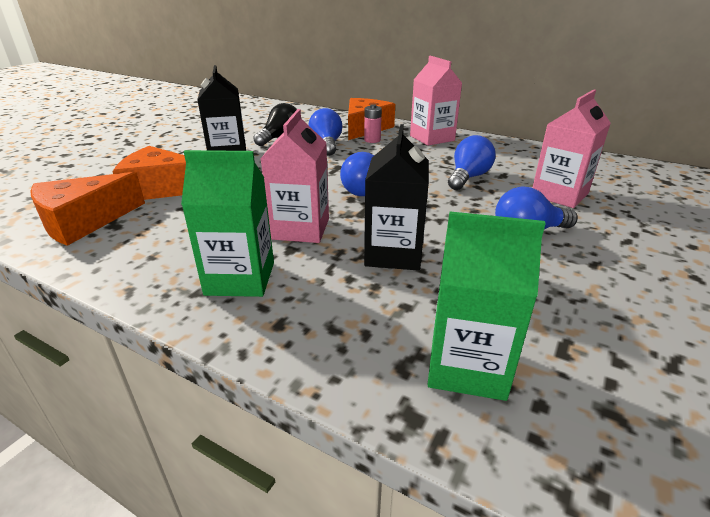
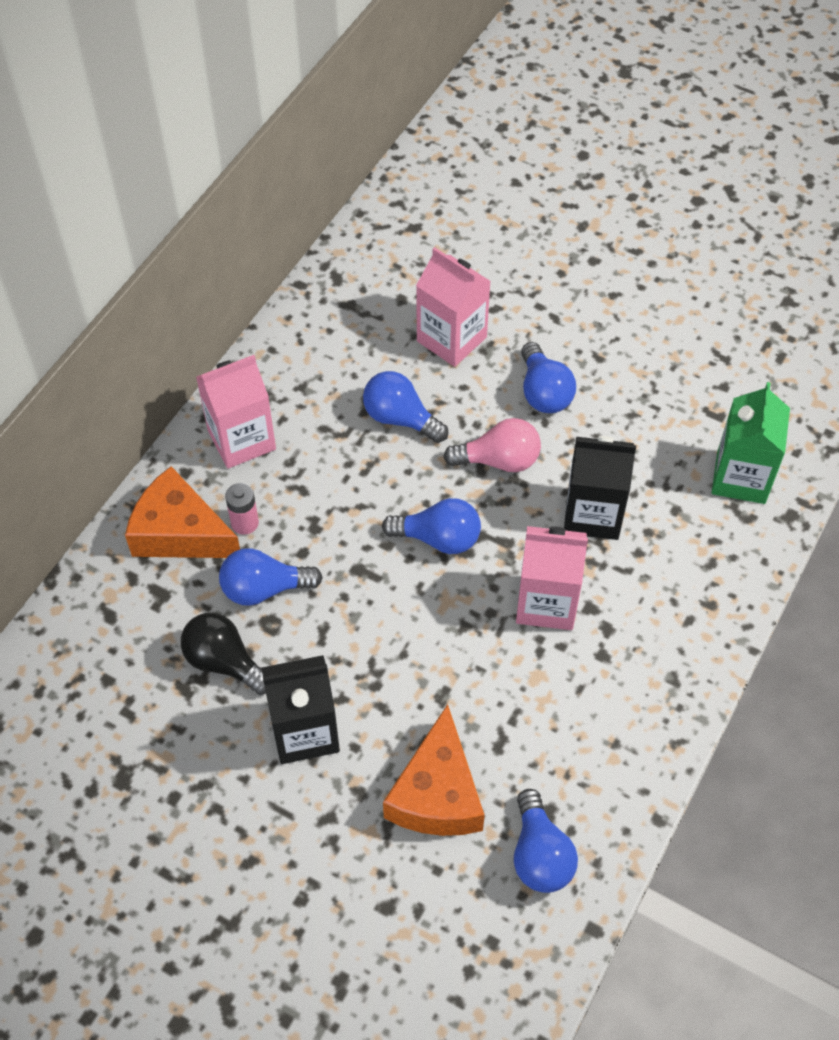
camera: 90 degrees left, 25 degrees up
orange cheese [30,172,145,246] -> blue light bulb [514,789,578,893]
green carton [181,150,274,297] -> none
none -> pink light bulb [443,418,541,472]

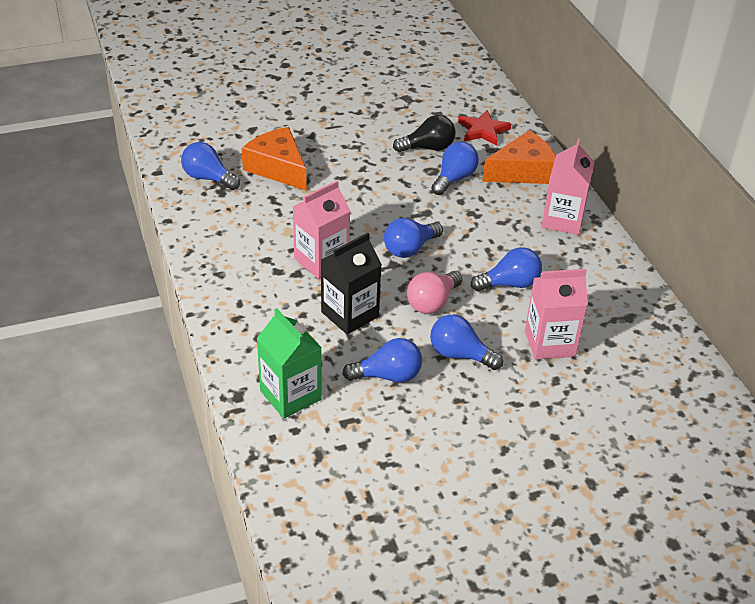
camera: 130 degrees right, 15 degrees down
pink battery [225,483,259,535] -> none
black carton [262,655,340,764] -> none
none -> blue light bulb [342,338,422,383]
none -> red star [458,110,511,146]

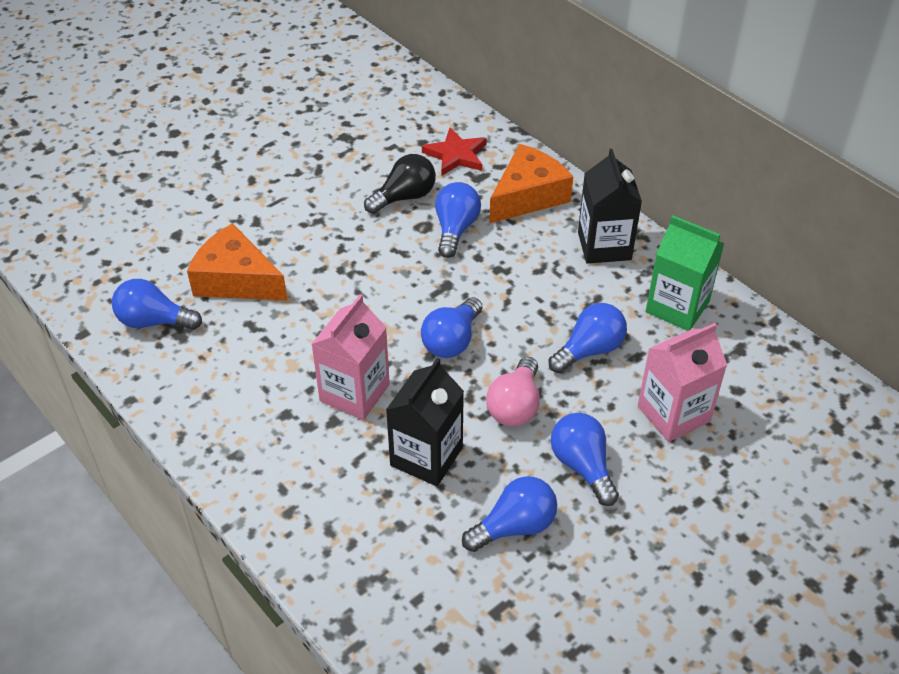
camera: 20 degrees left, 5 degrees up
green carton [257,308,322,418] -> green carton moved to [646,215,725,331]
blue light bulb [430,315,503,370] -> blue light bulb turned 60 degrees clockwise [551,413,619,506]
pink carton [541,139,594,235] -> black carton [578,149,642,264]

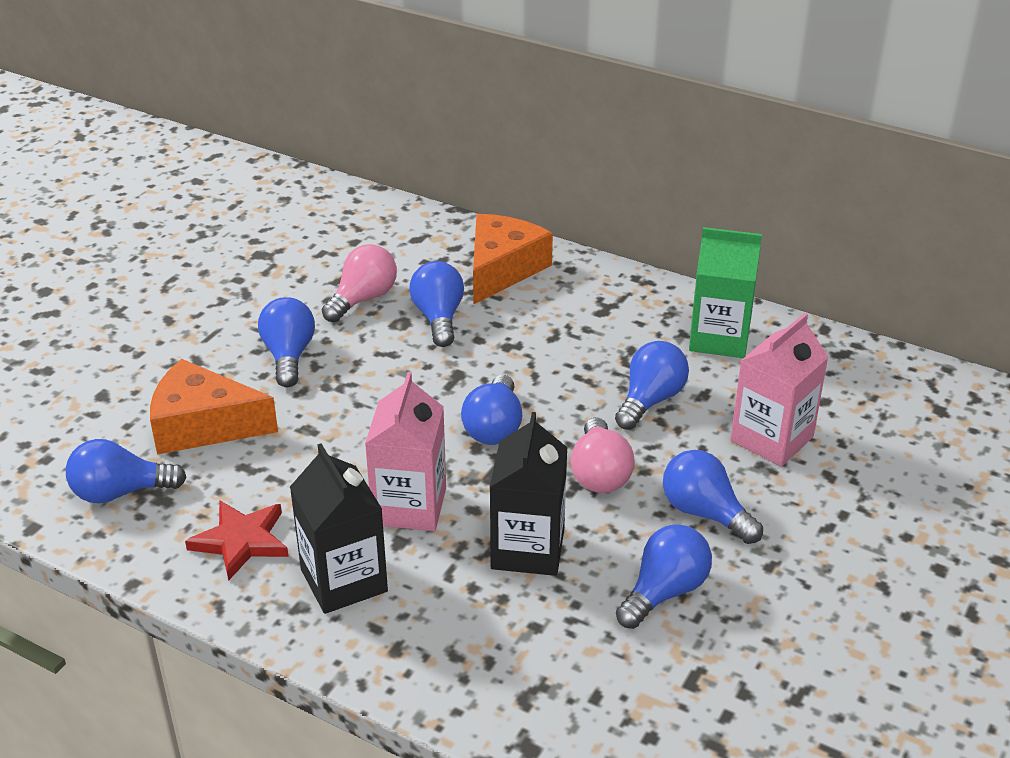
camera: 20 degrees left, 10 degrees down
black light bulb [364,154,436,214] -> pink light bulb [322,244,397,322]
red star [422,128,487,176] -> red star moved to [185,500,289,581]
black carton [578,149,642,264] -> black carton moved to [290,443,388,614]
none -> blue light bulb [258,297,315,387]

